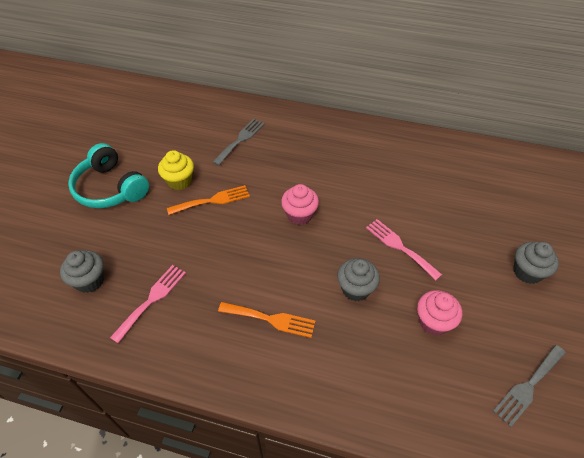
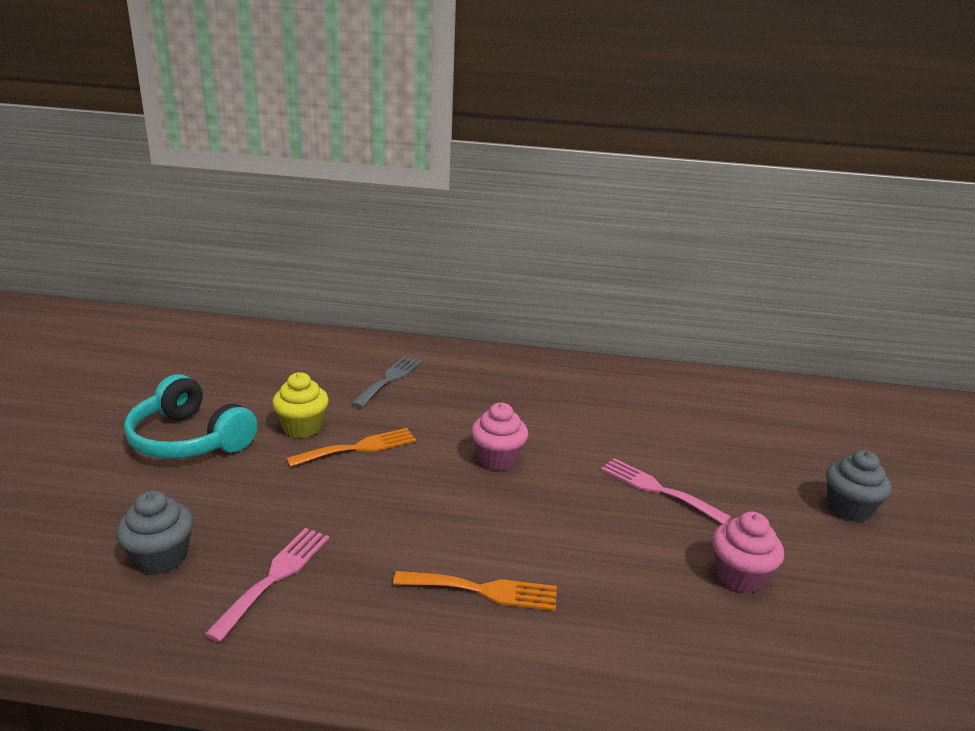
camera: 10 degrees left, 25 degrees down
grey cupcake [337,258,380,301] -> none
grey fork [493,345,566,427] -> none

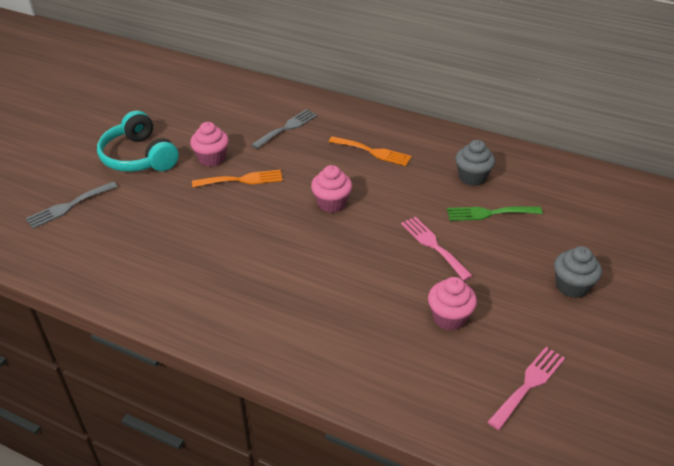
camera: 20 degrees right, 15 degrees up
grey cupcake [116,490,193,575] -> grey cupcake moved to [455,140,495,186]
pink fork [204,528,329,642] -> pink fork moved to [487,347,565,430]
yellow cupcake [272,372,329,438] -> pink cupcake [190,122,229,167]
orange fork [393,571,557,611] -> orange fork moved to [329,136,412,166]
none -> grey fork [25,182,118,229]
none -> green fork [447,206,543,221]

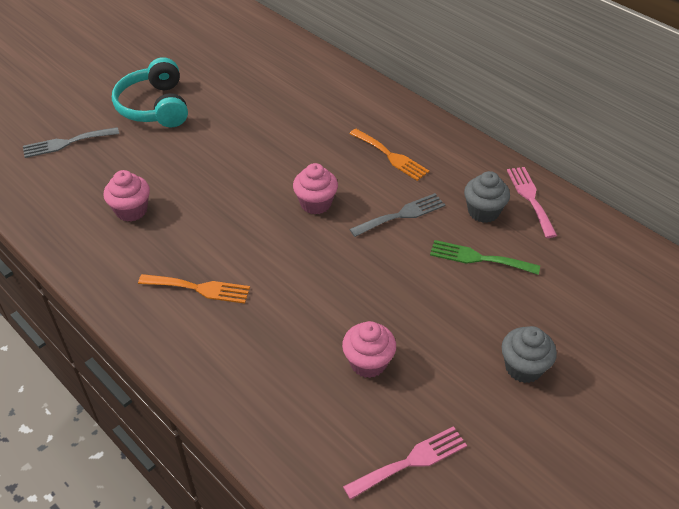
camera: 20 degrees right, 5 degrees up
pink cupcake [190,122,229,167] -> pink cupcake moved to [103,170,150,222]
orange fork [192,170,283,187] -> orange fork moved to [138,274,250,304]
grey fork [251,109,318,149] -> grey fork moved to [349,193,445,237]
pink fork [401,217,472,281] -> pink fork moved to [507,167,557,238]

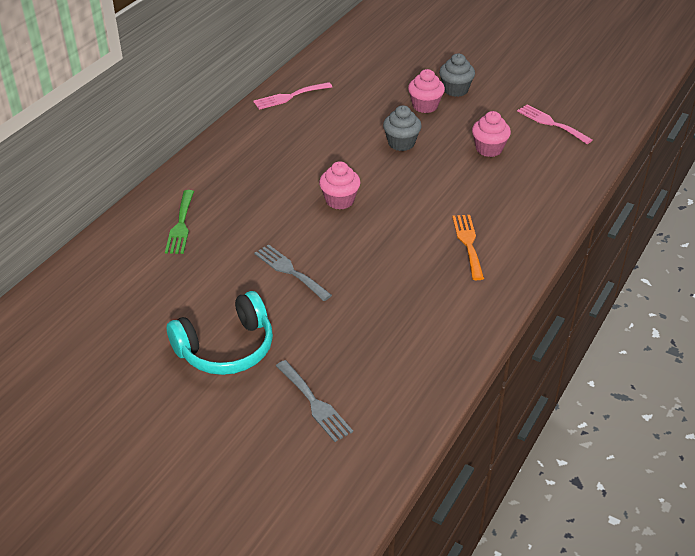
camera: 105 degrees left, 5 degrees down
pink cupcake [103,170,150,222] -> pink cupcake moved to [408,69,445,113]
grey fork [349,193,445,237] -> grey fork moved to [254,244,332,301]
orange fork [350,129,429,181] -> none
green fork [430,240,540,275] -> green fork moved to [165,190,194,254]
grey cupcake [464,171,510,223] -> grey cupcake moved to [383,105,422,151]

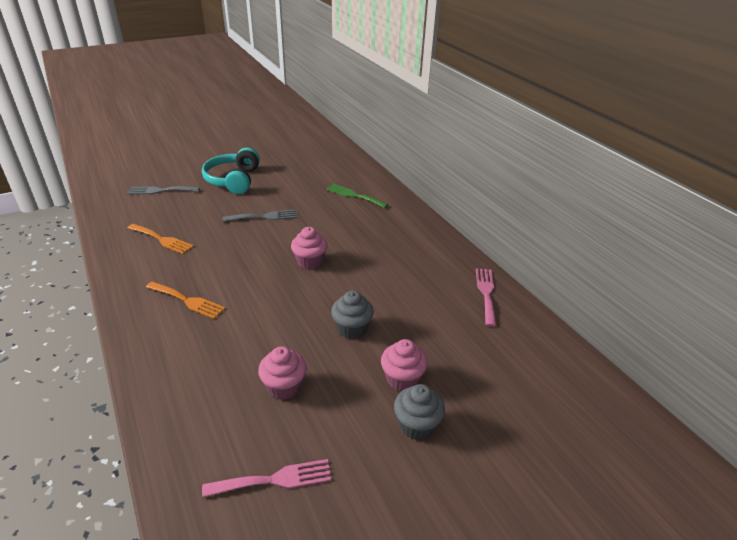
camera: 120 degrees right, 5 degrees down
none -> orange fork [128,224,194,254]

